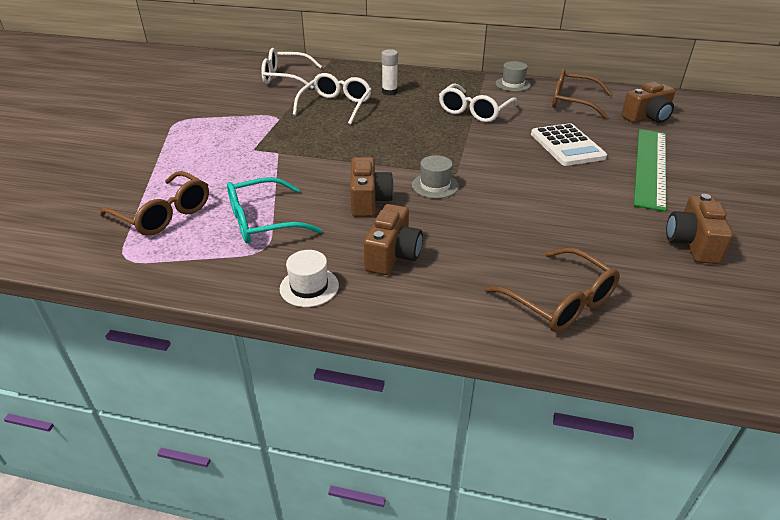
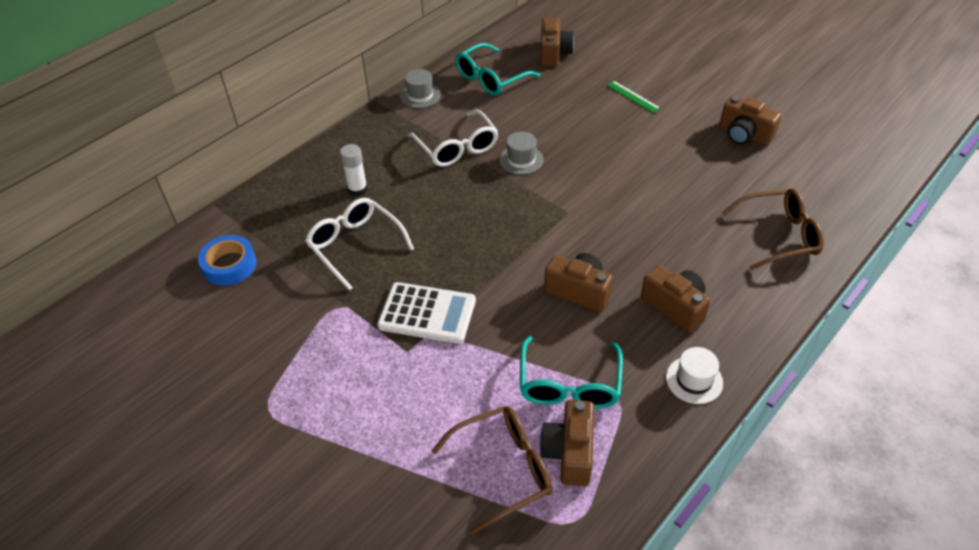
camera: 60 degrees left, 10 degrees up
white glasses [262,48,322,89] -> blue tape [198,235,257,286]
grey hat [412,155,459,198] -> grey hat moved to [499,132,544,175]
white calculator [531,123,607,166] -> white calculator moved to [377,282,476,344]
brown glasses [552,68,612,119] -> turquoise glasses [456,43,540,96]
green ruler [634,129,666,212] -> green ruler [607,81,661,113], size x0.43
none -> brown camera [540,400,594,486]

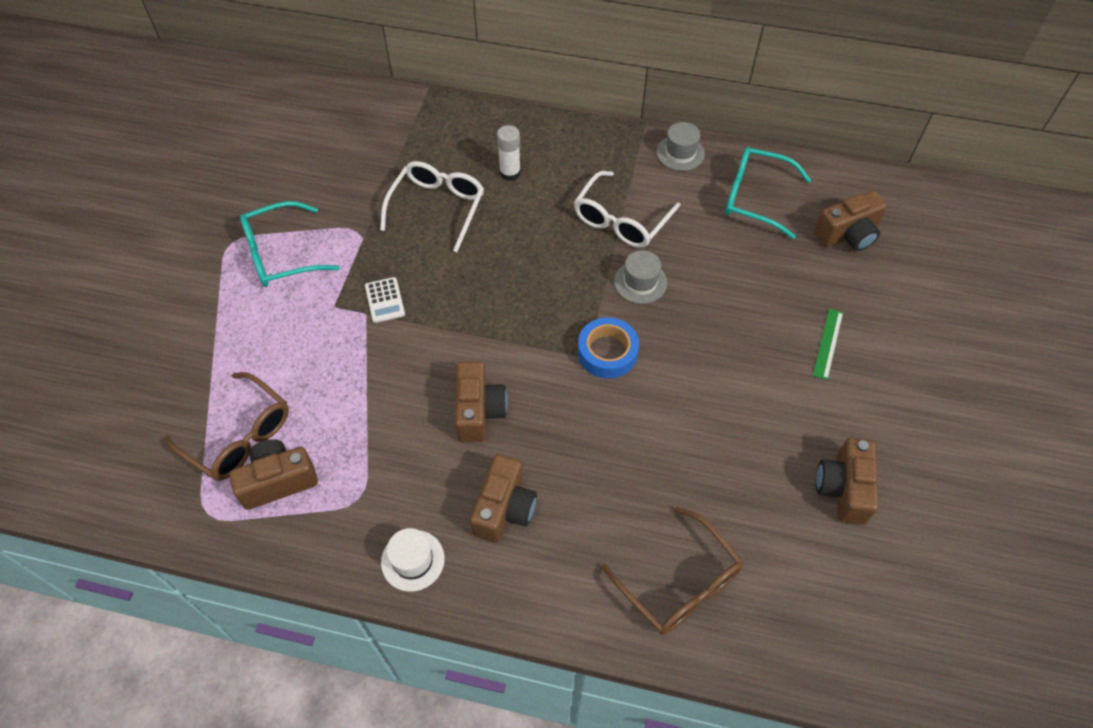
camera: 60 degrees right, 10 degrees up
blue tape [198,235,257,286] -> blue tape moved to [578,317,639,379]
white calculator [377,282,476,344] -> white calculator [365,277,405,323], size x0.53
turquoise glasses [520,336,623,409] -> turquoise glasses moved to [240,201,340,287]

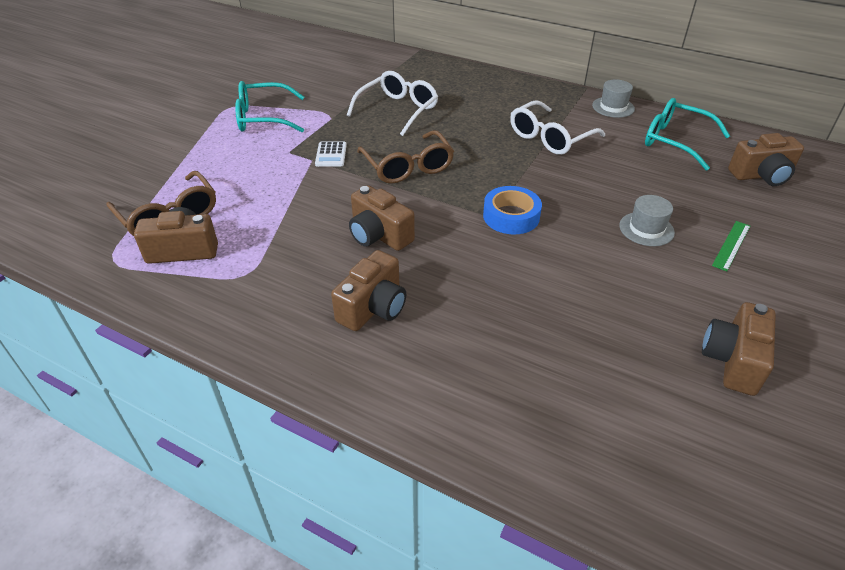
camera: 15 degrees right, 15 degrees down
white hat [381,528,445,592] -> none
brown camera [455,361,508,442] -> brown camera turned 120 degrees clockwise [349,185,415,251]
white glue stick [497,125,521,181] -> none
brown glasses [601,507,743,635] -> brown glasses moved to [357,130,454,184]
grey hat [614,250,667,304] -> grey hat moved to [619,195,675,246]

